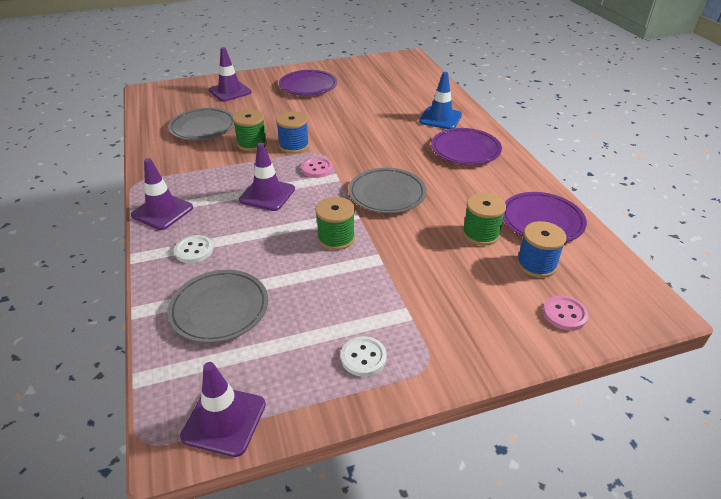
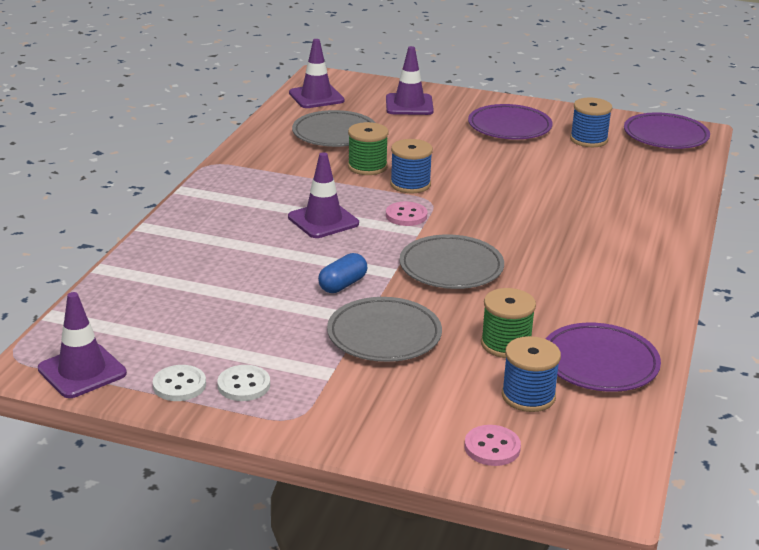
camera: 35 degrees right, 10 degrees down
purple traffic cone [131,158,193,230] -> purple traffic cone moved to [289,39,345,108]
grey plate [167,270,268,343] -> grey plate moved to [327,297,442,362]
white button [174,235,213,263] -> white button moved to [153,365,206,401]
green spool [315,197,355,250] -> blue capsule [318,253,367,293]
blue traffic cone [419,72,462,129] -> none
purple plate [431,128,502,165] -> purple plate moved to [624,112,710,149]
none -> blue spool [570,97,612,147]

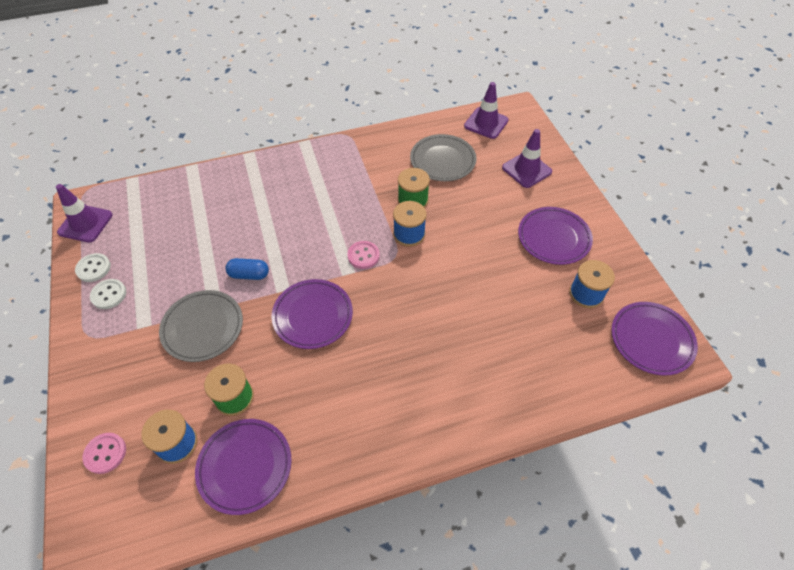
camera: 55 degrees right, 25 degrees up
purple traffic cone [288,152,359,238] -> none
grey plate [399,234,504,289] -> purple plate [271,279,353,349]

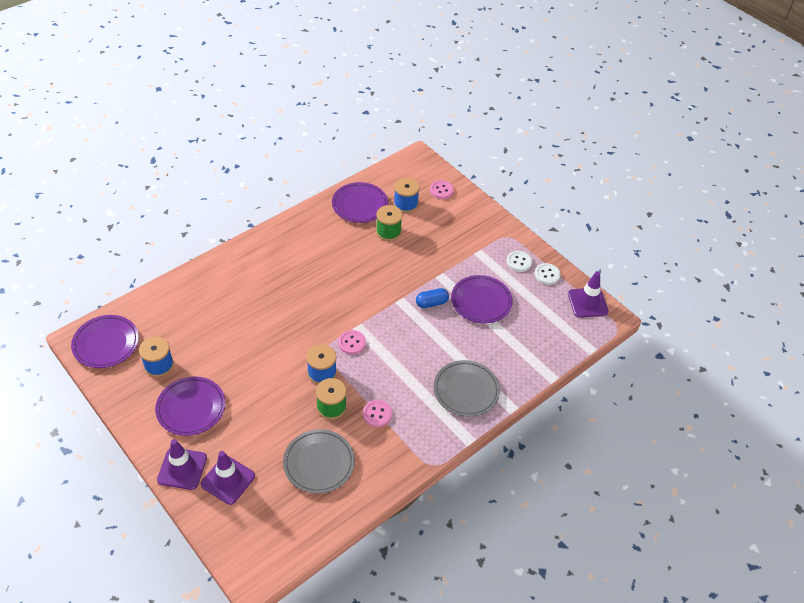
camera: 155 degrees right, 5 degrees down
grey plate [159,290,243,362] -> grey plate moved to [433,360,500,417]
purple plate [271,279,353,349] -> purple plate moved to [451,275,513,323]
purple traffic cone [464,82,509,139] -> purple traffic cone moved to [157,439,207,490]
none -> pink button [363,400,392,427]

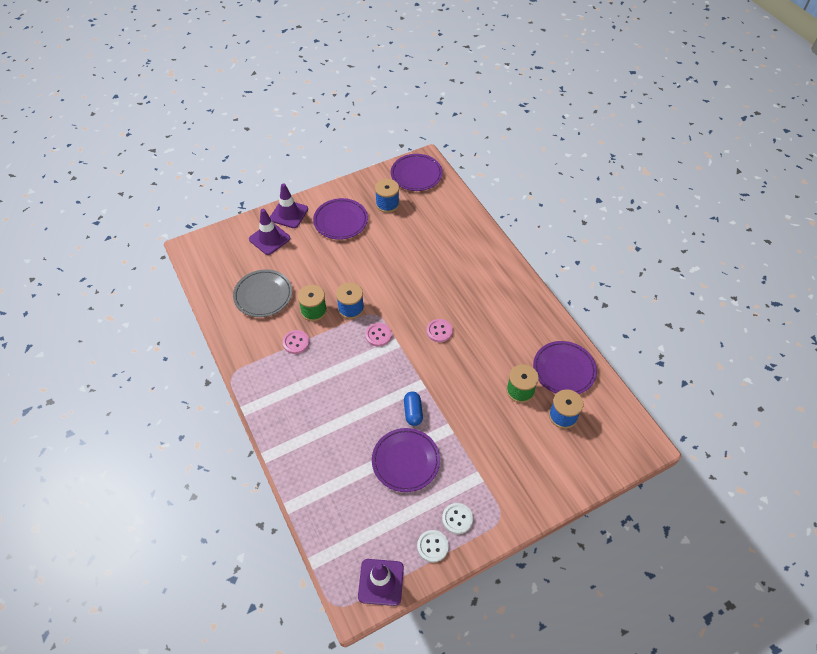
camera: 105 degrees right, 5 degrees up
pink button [430,180,454,199] -> pink button moved to [427,319,453,342]
grey plate [433,360,500,417] -> none

